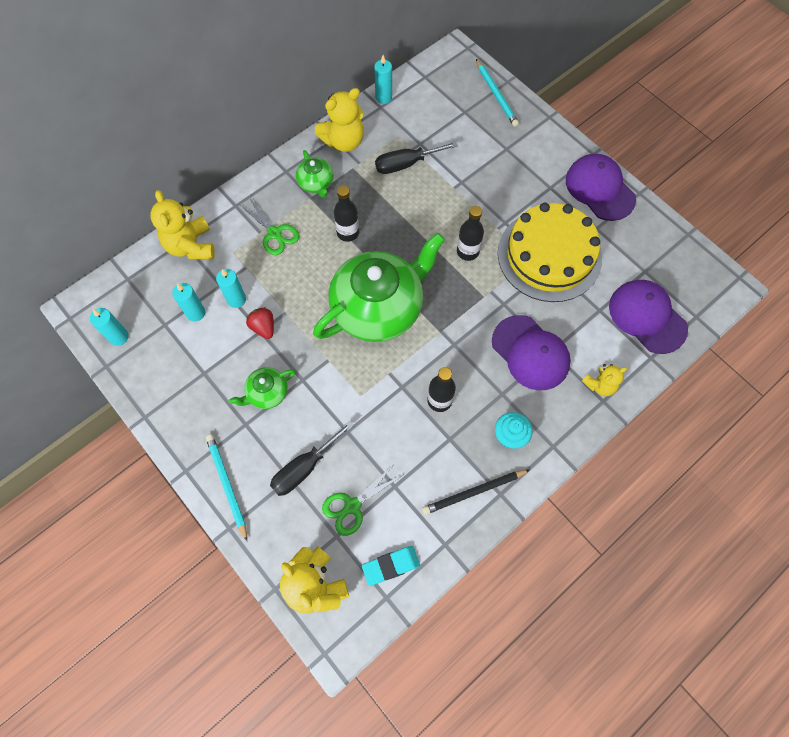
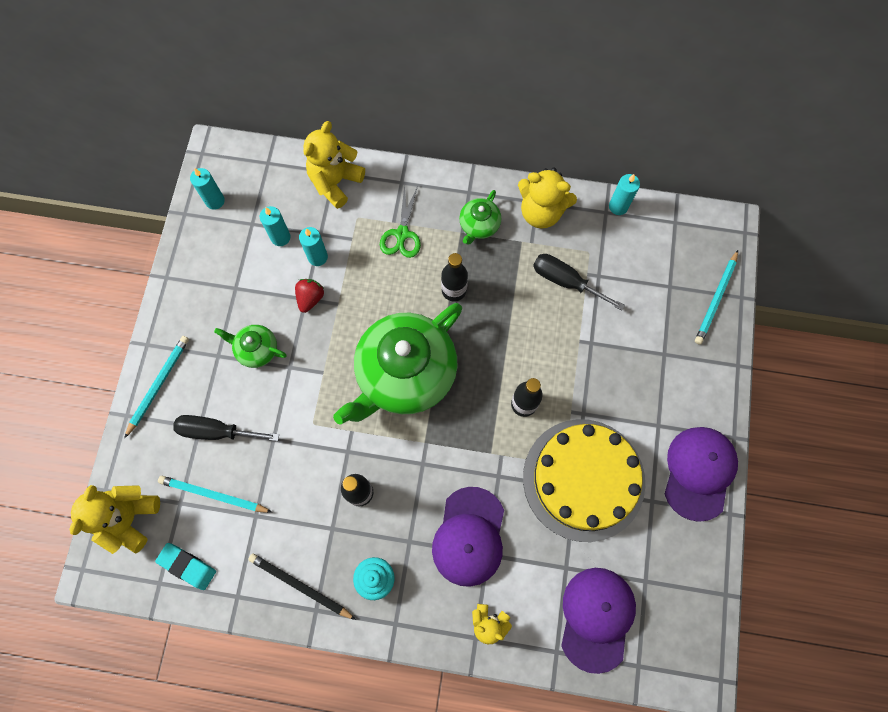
camera: 50 degrees right, 5 degrees up
green teapot [313,232,445,342] -> green teapot turned 120 degrees clockwise [333,303,462,425]
green scissors [322,463,403,536] -> turquoise pencil [158,476,272,513]

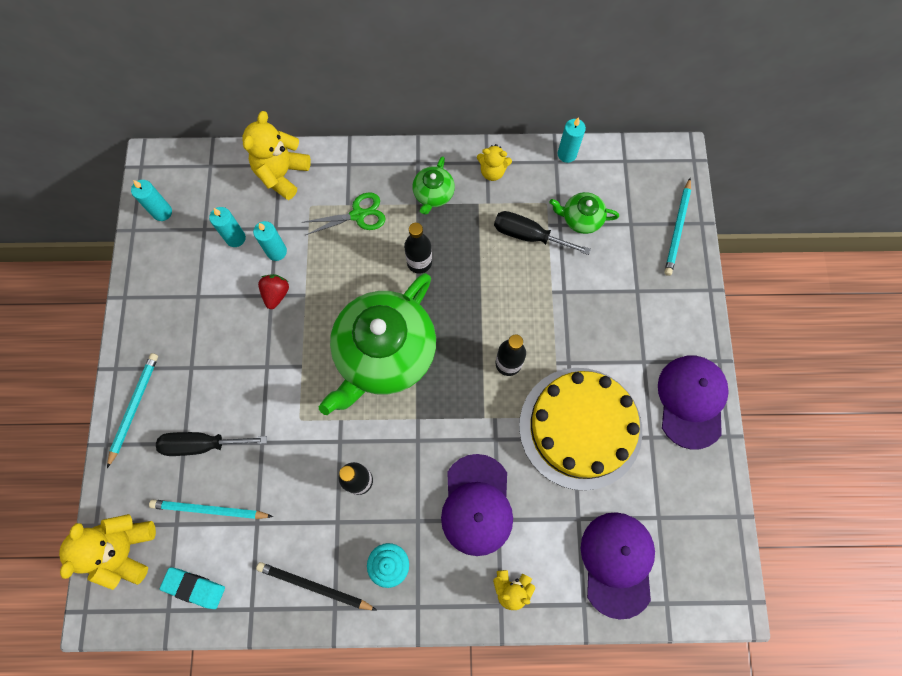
camera: 10 degrees left, 0 degrees up
green teapot [214,325,287,368] -> green teapot moved to [549,192,619,234]
green scissors [380,184,421,258] -> green scissors turned 105 degrees counterclockwise [304,192,386,235]
yellow teddy bear [518,168,577,229] -> yellow teddy bear [477,144,512,181], size x0.59

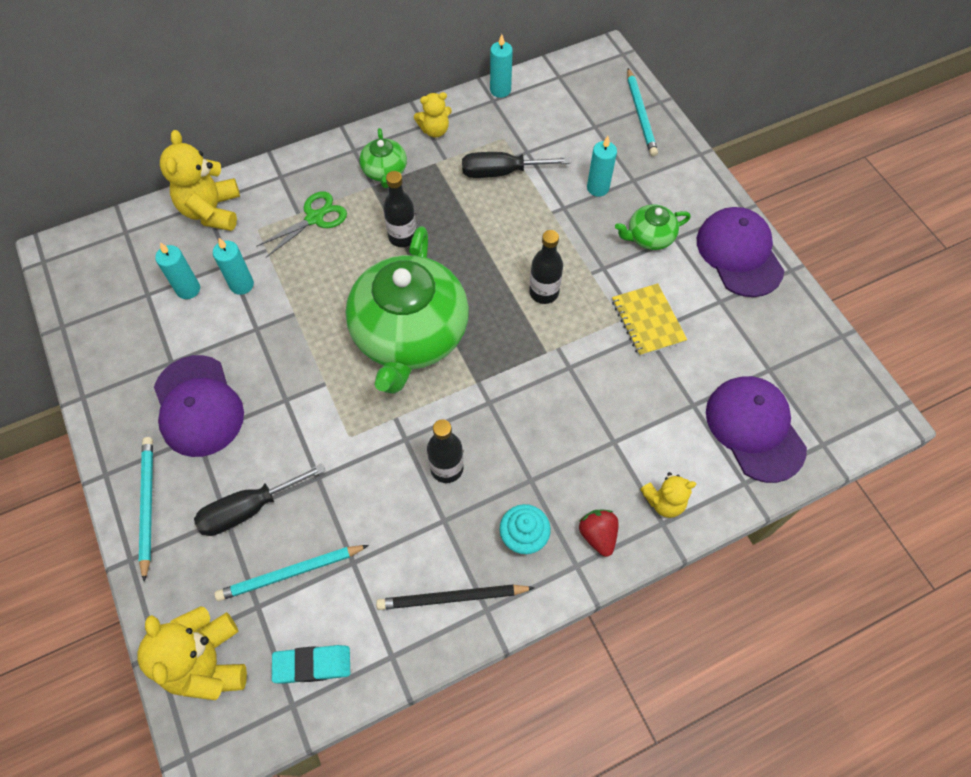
camera: 25 degrees left, 10 degrees down
turquoise candle [131,180,172,221] -> turquoise candle moved to [587,136,617,197]
red strawberry [258,274,289,309] -> red strawberry moved to [579,510,619,557]
purple cap [441,454,513,556] -> purple cap moved to [154,355,244,457]
yellow cake [519,368,642,490] -> yellow notebook [612,283,687,356]
green teapot [549,192,619,234] -> green teapot moved to [615,204,691,250]

